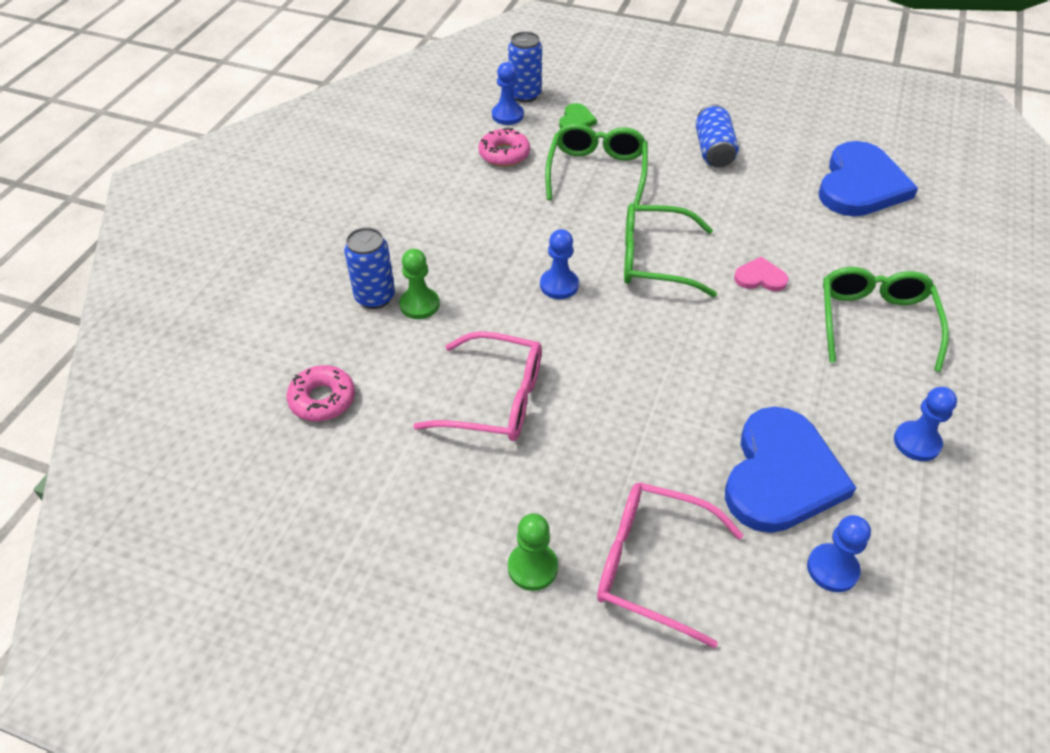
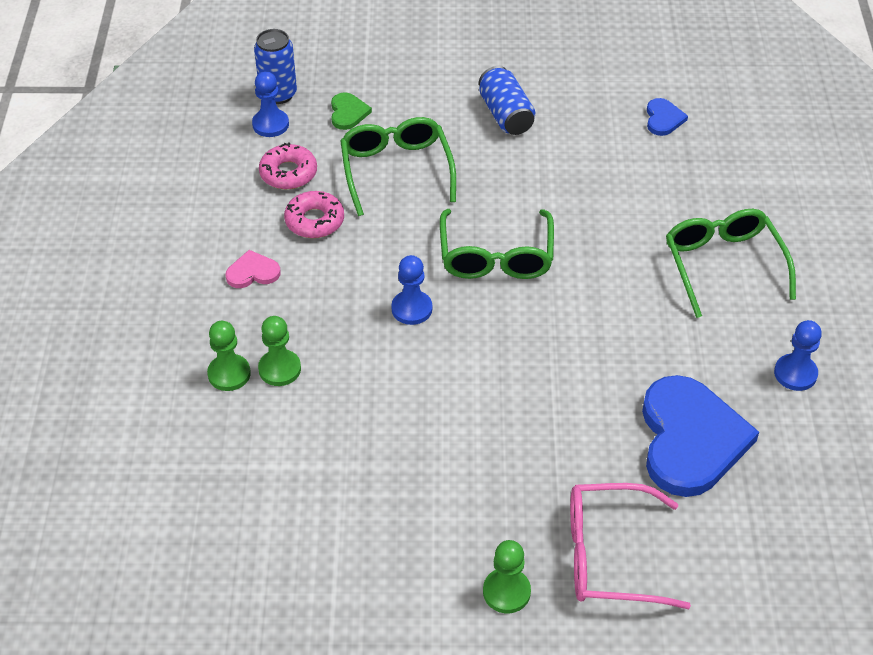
camera: 20 degrees left, 0 degrees up
pink donut [287,365,355,422] -> pink donut moved to [284,191,344,238]
blue can [344,227,395,309] -> green pawn [207,321,251,391]
pink glasses [413,331,542,441] -> none
green glasses [624,203,717,297] -> green glasses turned 75 degrees counterclockwise [440,209,554,279]
pink heart [734,257,789,291] -> pink heart moved to [225,250,281,288]
blue pawn [807,515,871,592] -> none
blue heart [819,141,918,216] -> blue heart [647,98,688,136], size x0.44

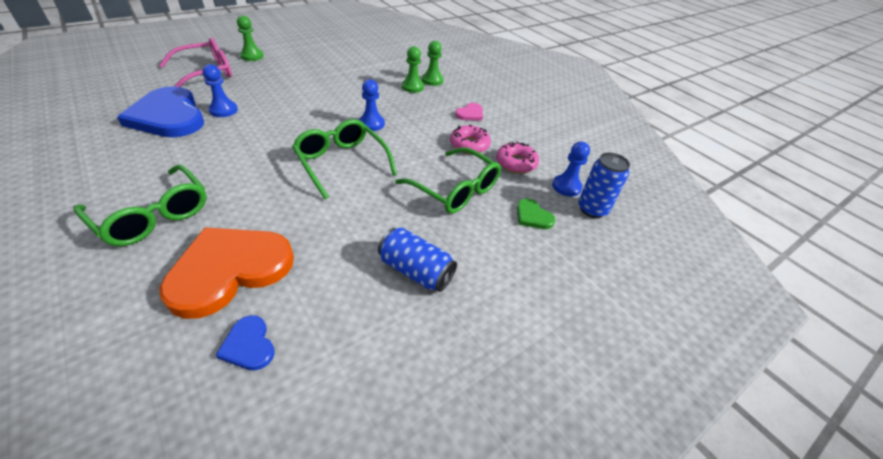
camera: 140 degrees right, 5 degrees down
blue pawn [774,320,822,391] -> blue pawn moved to [202,64,238,117]
none -> orange heart [159,227,294,319]

